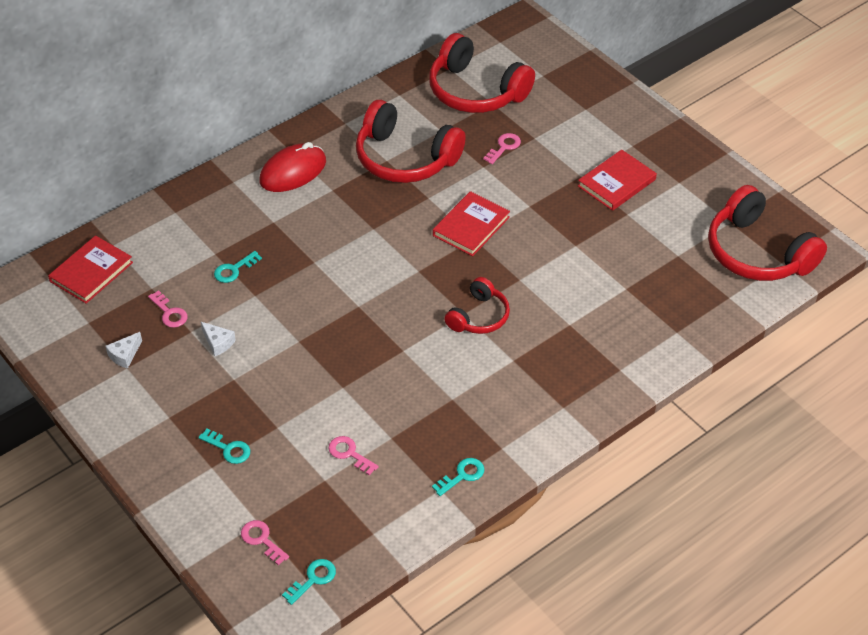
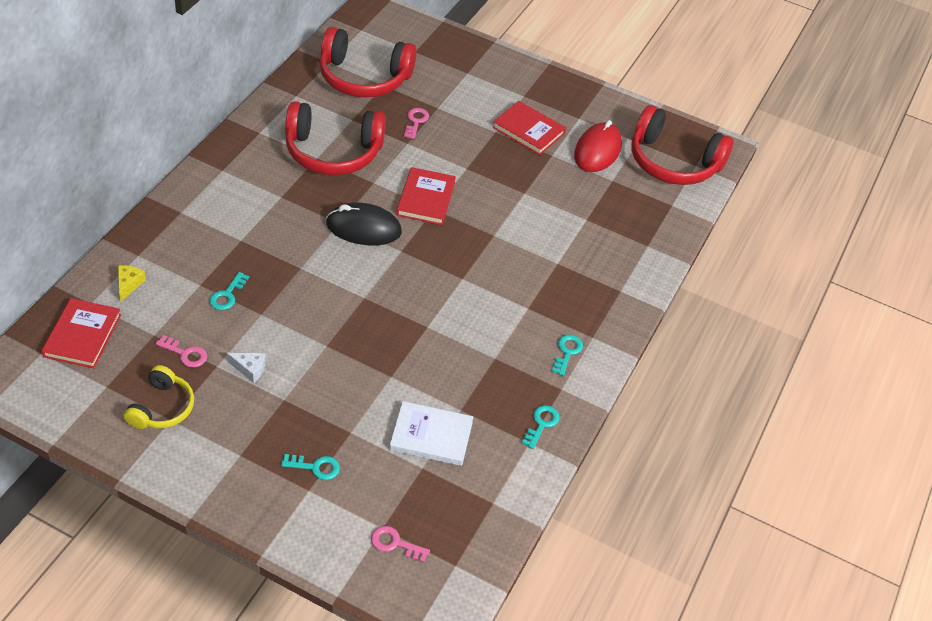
camera: 30 degrees left, 0 degrees up
white cheese [105,332,142,369] -> yellow headphones [124,365,194,429]
red mouse [260,142,326,192] -> red mouse moved to [574,120,622,172]
turquoise key [282,559,336,605] -> turquoise key moved to [552,334,583,376]
pink key [328,436,379,475] -> white book [389,401,473,466]
red headphones [444,277,510,334] -> none
red book [578,150,657,211] -> red book turned 75 degrees counterclockwise [492,101,566,155]
none -> yellow cheese [118,265,146,301]
none -> black mouse [326,203,402,245]

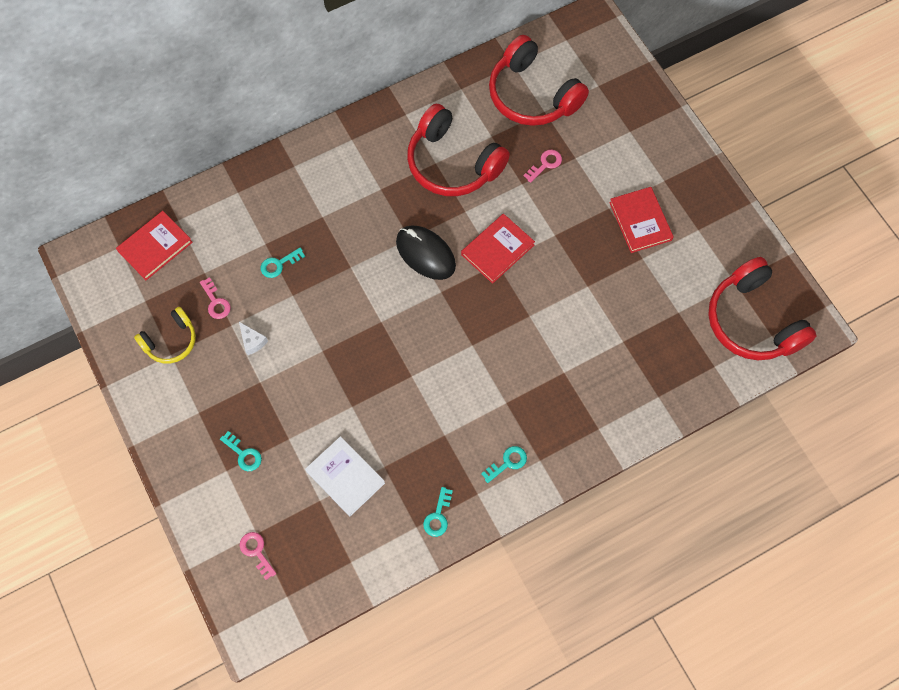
camera: 40 degrees right, 20 degrees up
yellow cheese [118,265,146,301] -> none
turquoise key [522,405,560,449] -> turquoise key turned 135 degrees clockwise [423,487,453,537]
red mouse [574,120,622,172] -> none

